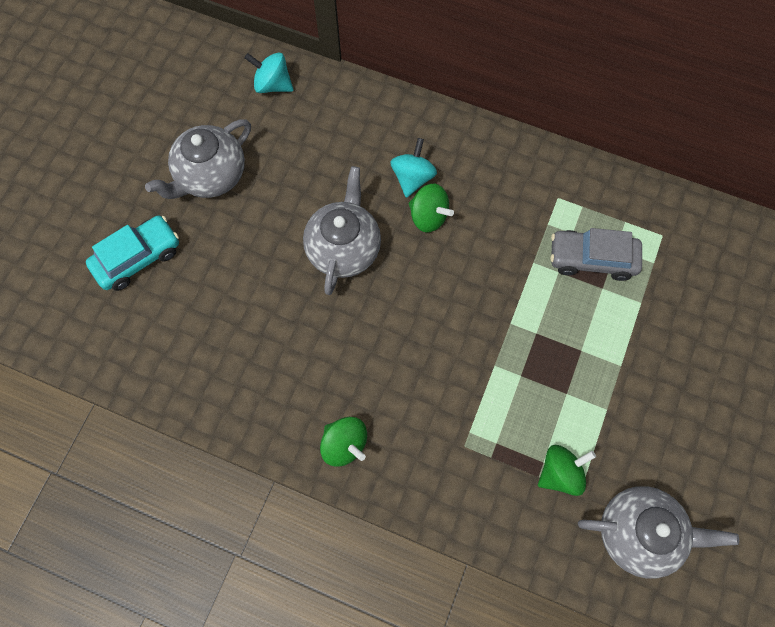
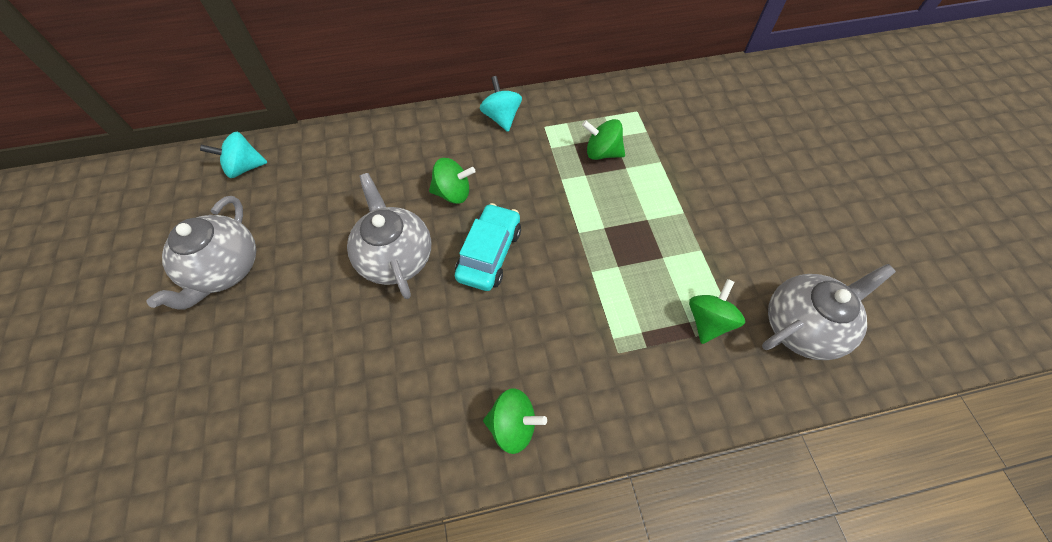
camera: 35 degrees left, 10 degrees down
turquoise car [86,215,179,291] -> turquoise car moved to [455,203,521,291]
turquoise spinning top [390,138,437,198] -> turquoise spinning top moved to [480,76,522,132]
grey car [550,228,642,281] -> green spinning top [582,119,625,160]

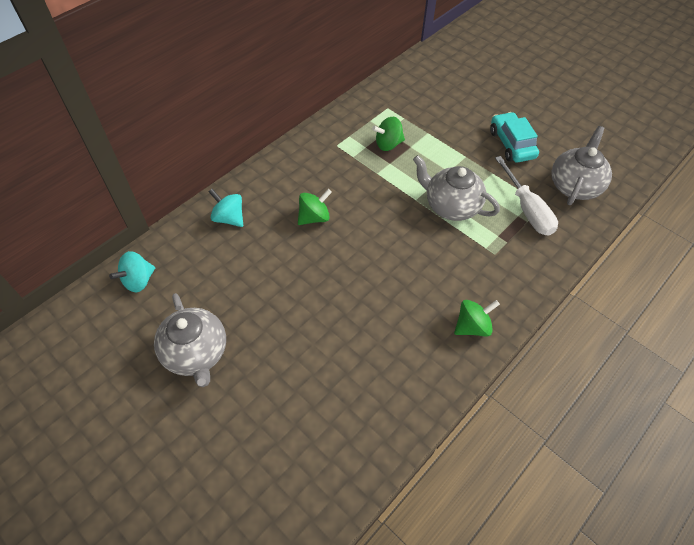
camera: 35 degrees left, 5 degrees down
grey teapot [347,173,431,299] -> grey teapot moved to [413,155,500,221]
turquoise car [455,203,521,291] -> turquoise car moved to [490,112,539,163]
turquoise spinning top [480,76,522,132] -> turquoise spinning top moved to [208,189,243,227]
green spinning top [689,279,745,344] -> white screwdriver [495,156,558,236]

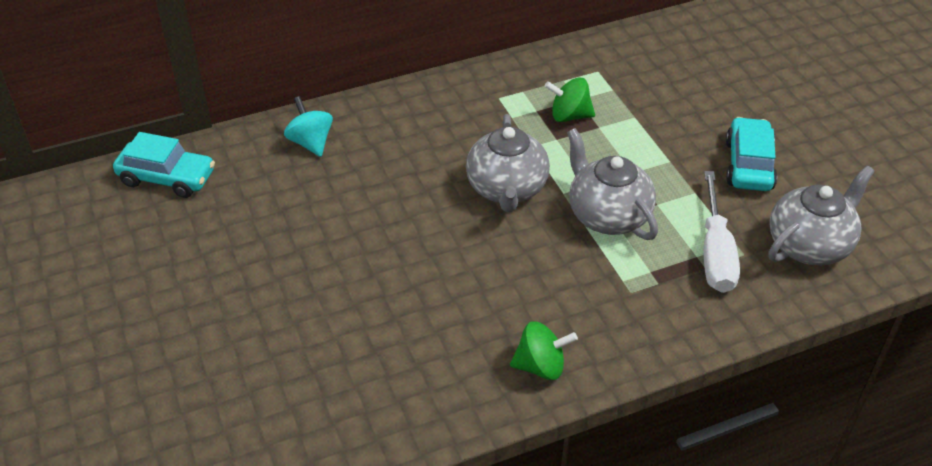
camera: 25 degrees right, 10 degrees down
turquoise spinning top [109,251,155,292] -> turquoise car [113,132,215,198]
grey teapot [154,293,226,387] -> grey teapot moved to [466,114,550,212]
green spinning top [298,189,332,225] -> none

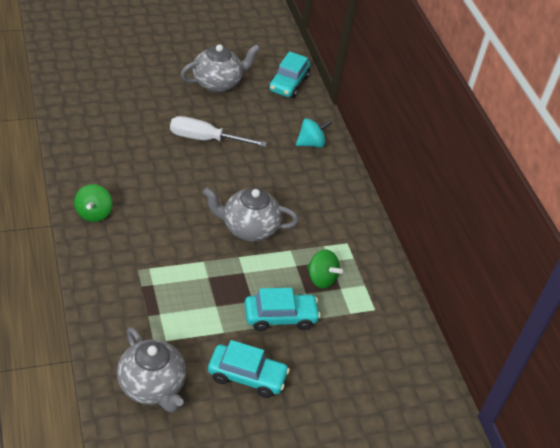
camera: 90 degrees right, 0 degrees up
green spinning top [545,78,595,122] -> green spinning top turned 120 degrees clockwise [307,249,343,288]
grey teapot [567,128,658,240] -> grey teapot moved to [180,44,260,92]
white screwdriver [704,171,740,293] -> white screwdriver moved to [170,116,267,147]
none -> turquoise car [245,288,321,331]

